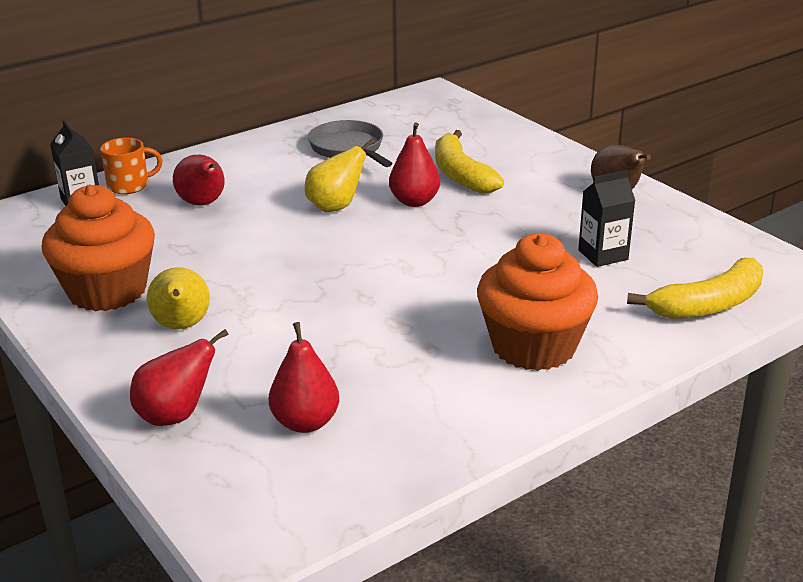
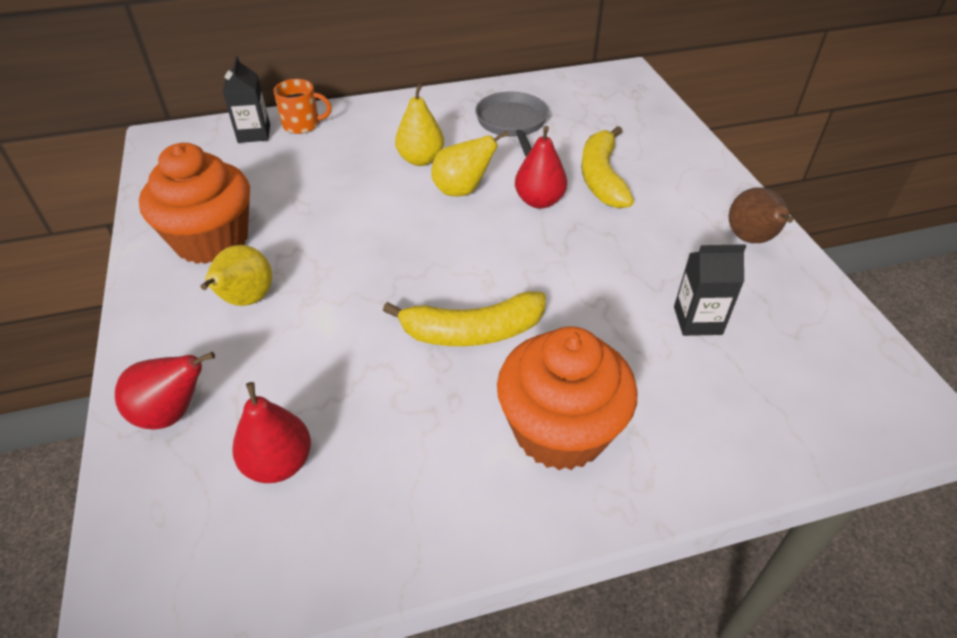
camera: 20 degrees right, 15 degrees up
red pear [173,155,225,206] -> none
yellow banana [627,258,763,319] -> yellow banana moved to [383,291,546,346]
none -> yellow pear [395,84,444,166]

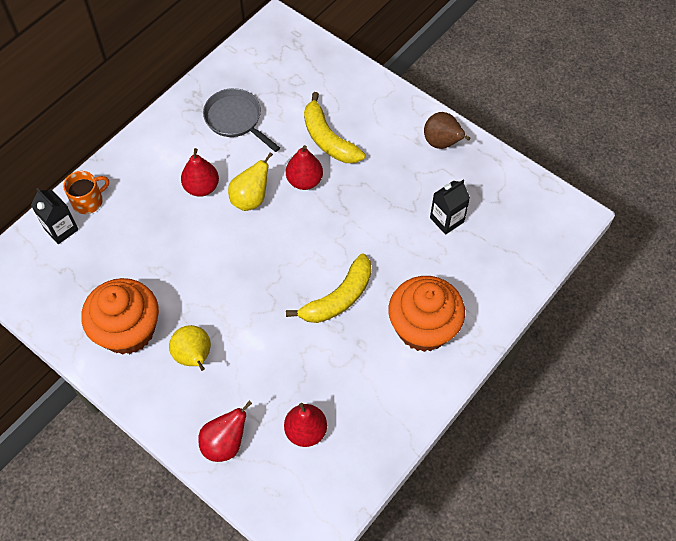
camera: 35 degrees left, 15 degrees up
yellow pear [395,84,444,166] -> red pear [181,148,219,197]

